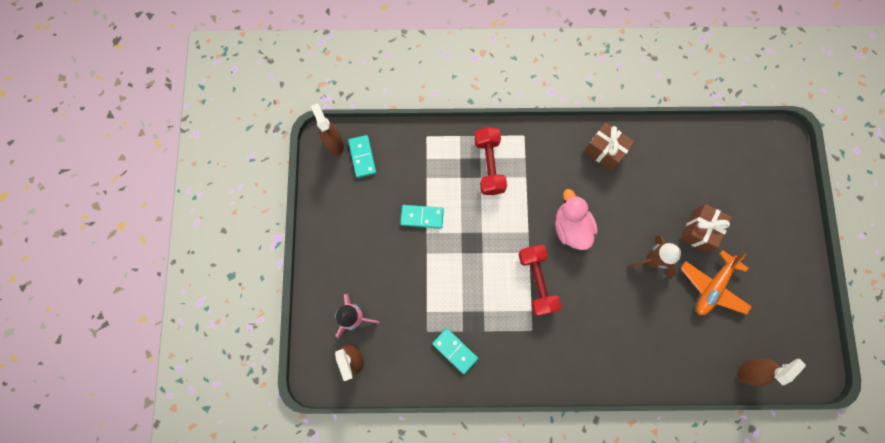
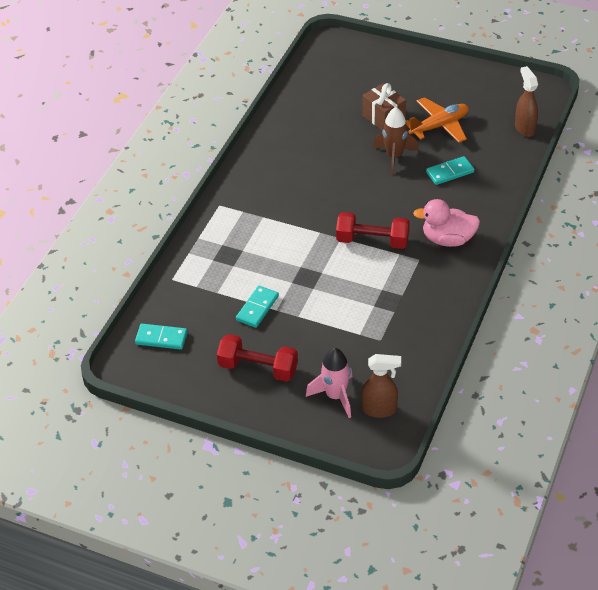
camera: 65 degrees left, 30 degrees down
brown spray bottle [311,104,344,155] -> none
turquoise domino [432,328,478,374] -> turquoise domino moved to [426,156,474,185]
red dumbbell [475,127,507,195] -> red dumbbell moved to [217,334,298,382]
pink duck [555,189,598,250] -> pink duck moved to [413,199,480,247]
brown gift [584,122,634,171] -> none
orange plane [681,250,752,315] -> orange plane turned 90 degrees counterclockwise [406,97,469,143]

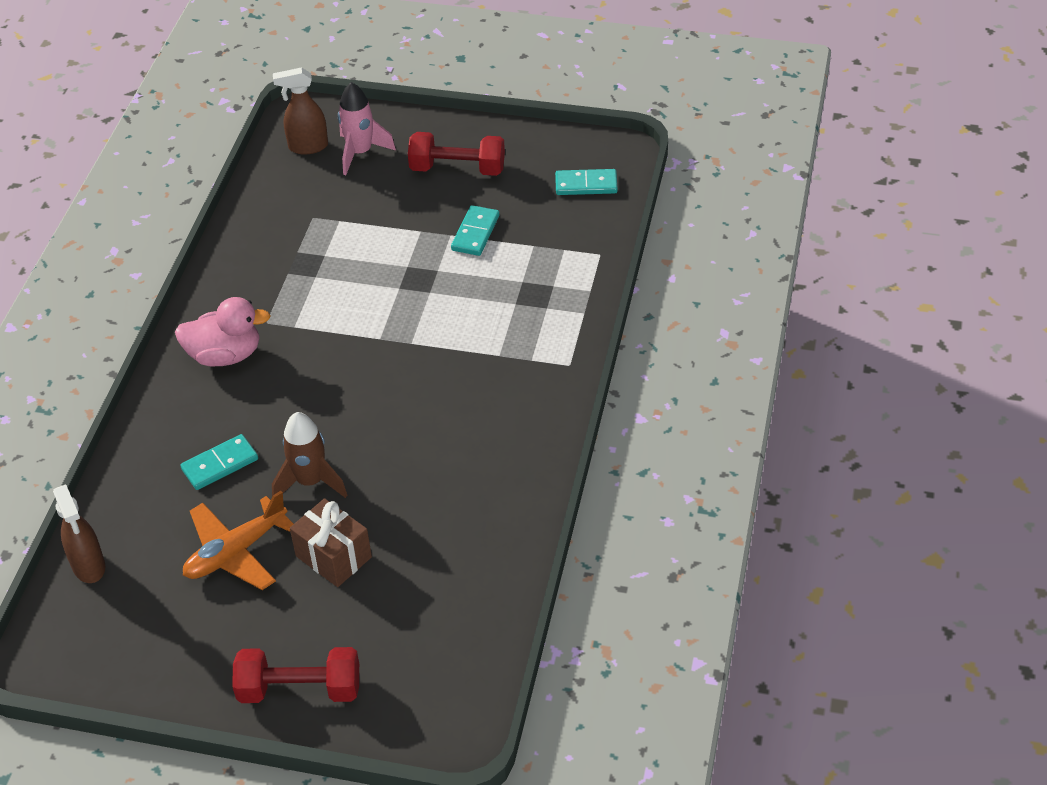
camera: 170 degrees right, 0 degrees up
red dumbbell [336,212,410,249] -> red dumbbell moved to [232,647,359,703]

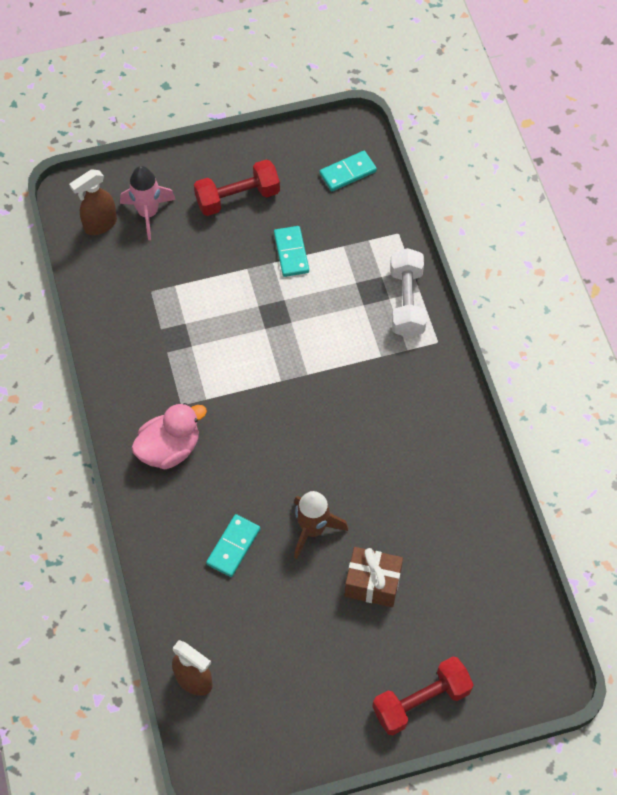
camera: 30 degrees left, 15 degrees up
orange plane [183,491,293,590] -> none
none -> white dumbbell [390,248,427,337]

